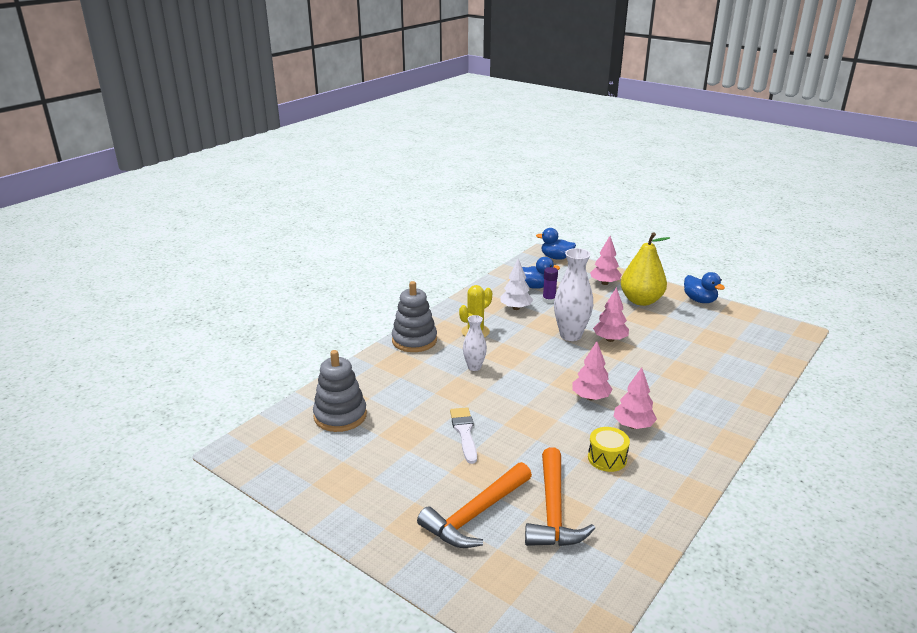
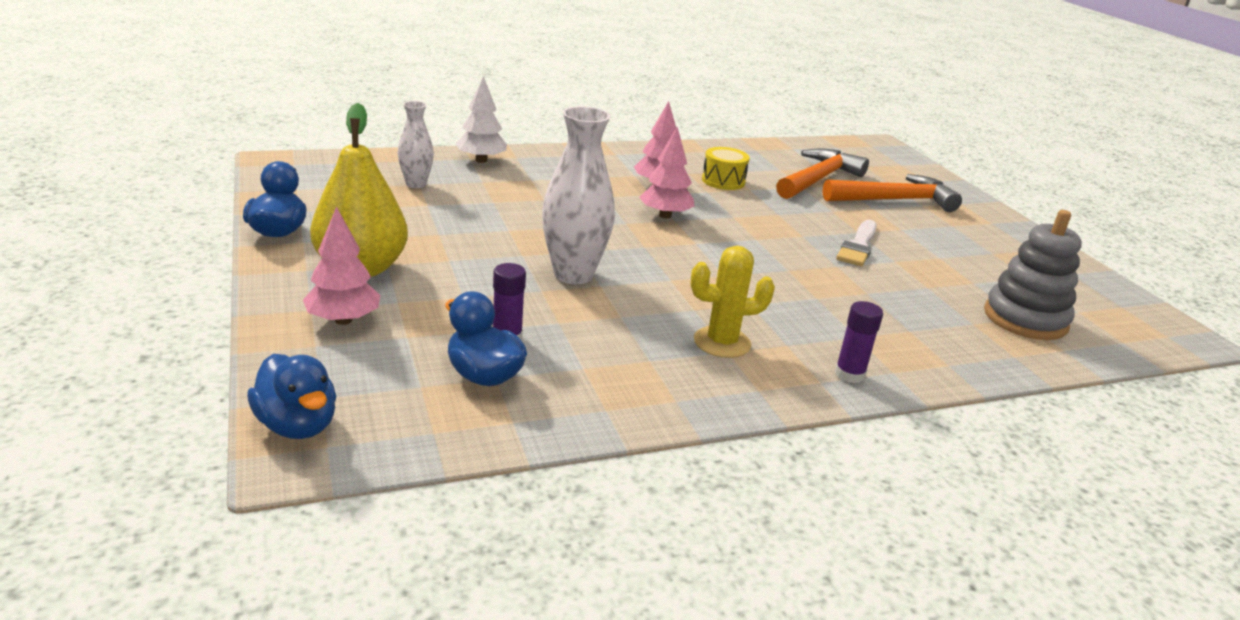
camera: 150 degrees left, 0 degrees up
grey stacking toy [392,281,437,352] -> purple glue stick [835,301,883,383]
white vase [463,315,487,371] -> white vase moved to [398,101,434,188]
white tree [501,259,533,310] -> white tree moved to [456,76,507,163]
pink tree [593,287,629,342] -> none

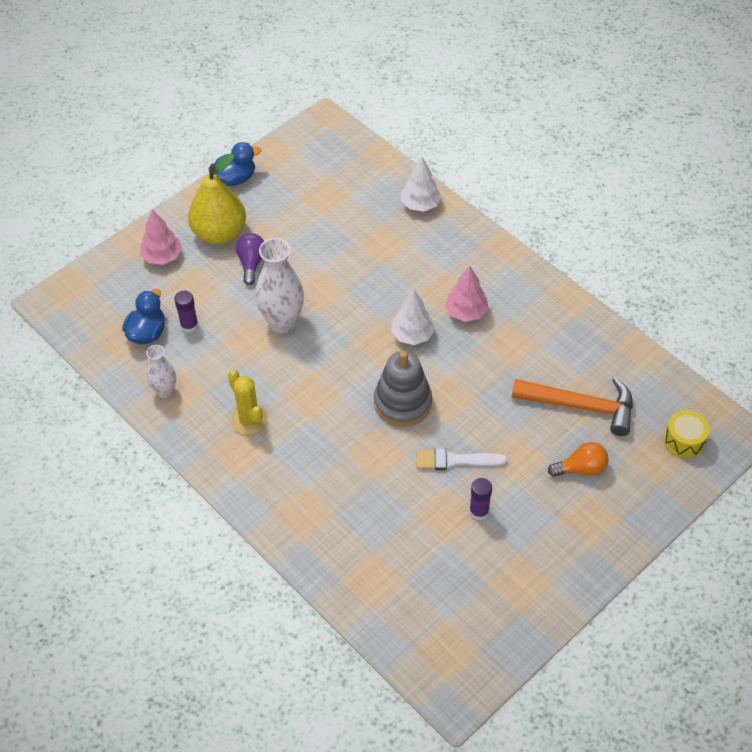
camera: 70 degrees right, 25 degrees up
blue duck [247,354,336,439] -> none
white vase [398,101,434,188] -> white vase moved to [146,345,176,398]
pink tree [639,127,695,218] -> white tree [391,289,435,345]
yellow drum [702,147,750,190] -> yellow drum moved to [664,410,710,459]
orange hammer [822,174,962,212] -> orange light bulb [548,442,609,477]
purple glue stick [835,301,883,383] -> purple glue stick moved to [469,478,492,520]
grey stacking toy [984,210,1082,340] -> grey stacking toy moved to [374,351,432,427]
none -> purple light bulb [236,233,264,285]

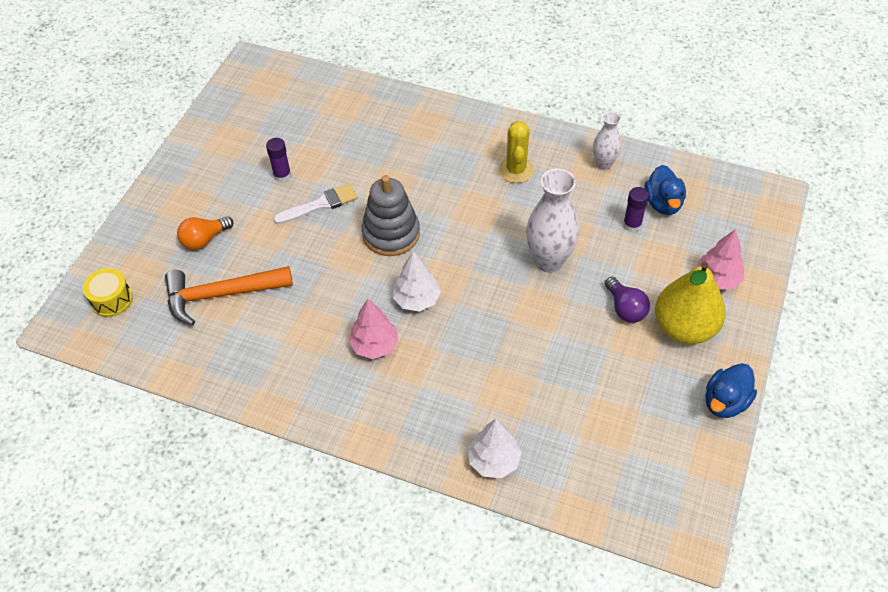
camera: 155 degrees right, 0 degrees up
yellow cactus [228,370,268,435] -> yellow cactus turned 60 degrees clockwise [499,121,534,183]

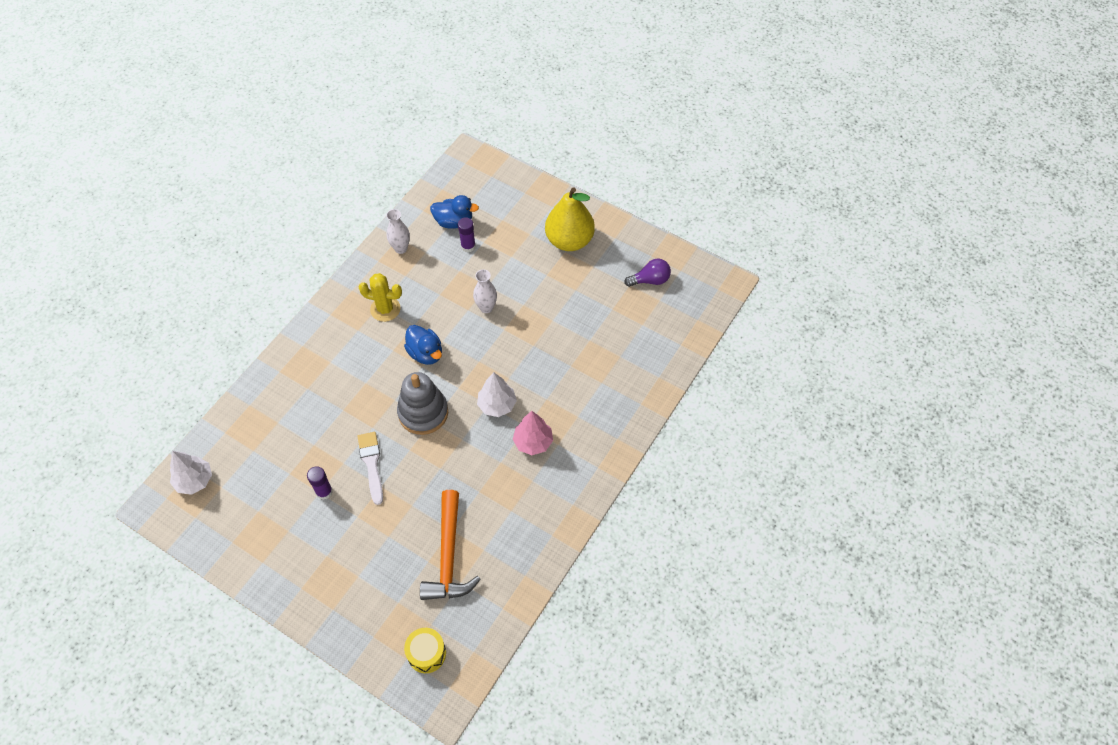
camera: 80 degrees left, 5 degrees up
orange light bulb [177,216,234,250] -> none
white tree [468,419,522,478] -> white tree moved to [170,451,212,495]
white vase [526,169,579,273] -> white vase [473,269,497,313], size x0.58
purple light bulb [605,277,650,323] -> purple light bulb moved to [624,259,671,287]
pink tree [696,229,744,289] -> none
blue duck [705,363,757,418] -> blue duck moved to [404,325,442,365]

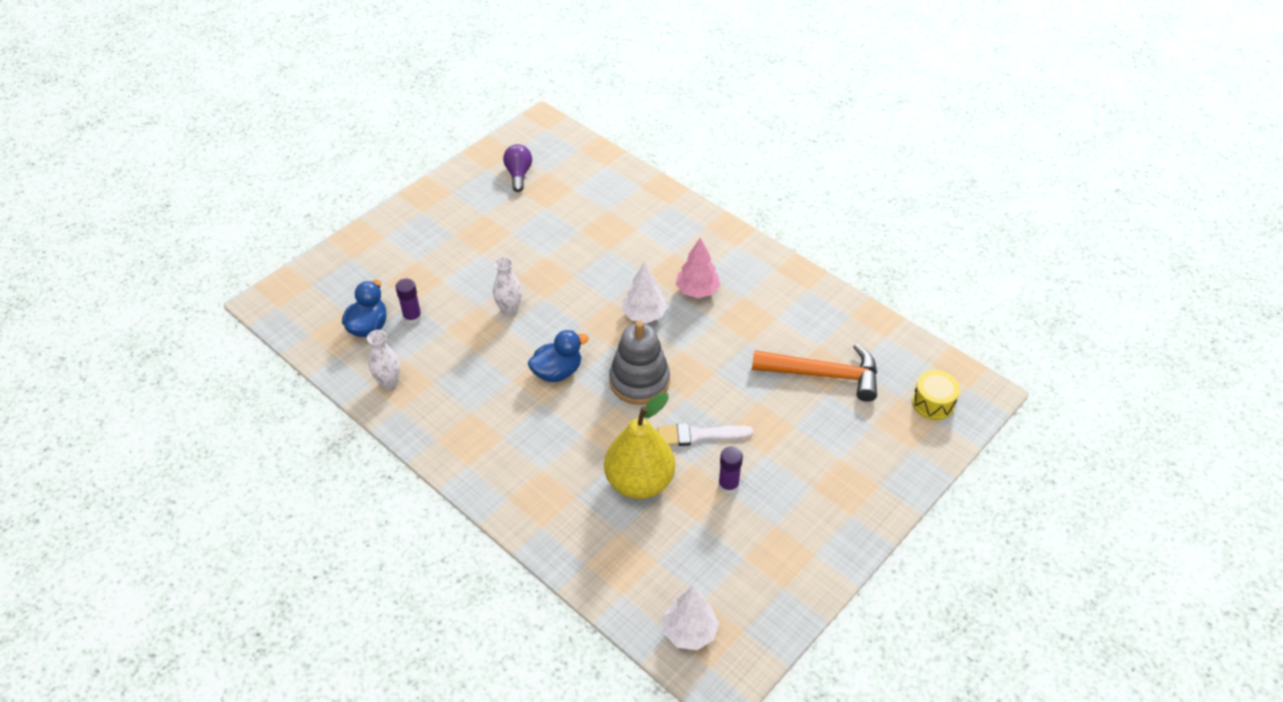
camera: 80 degrees left, 10 degrees down
yellow cactus [359,273,402,322] -> none
yellow pear [545,187,595,251] -> yellow pear moved to [604,392,675,499]

